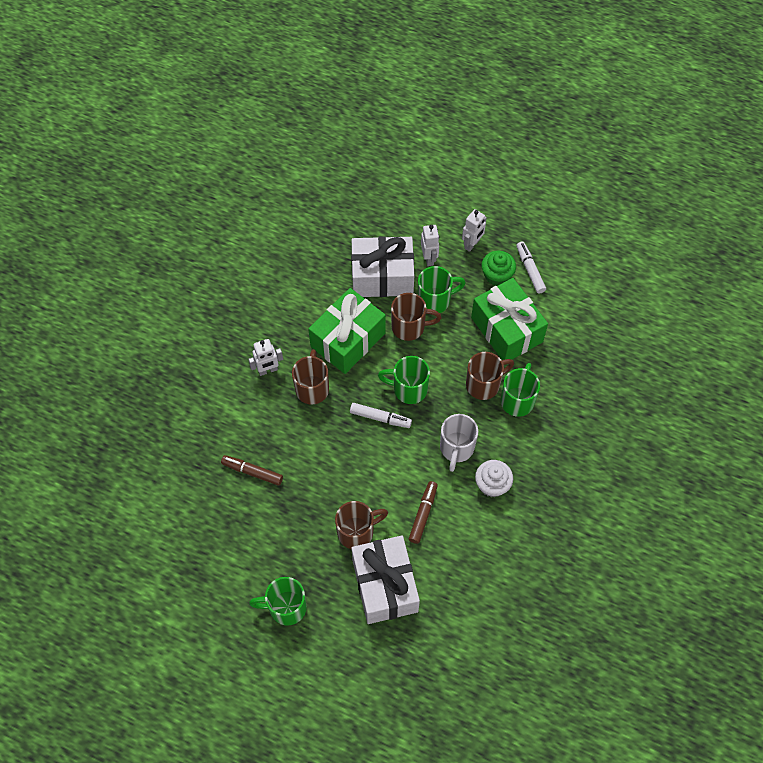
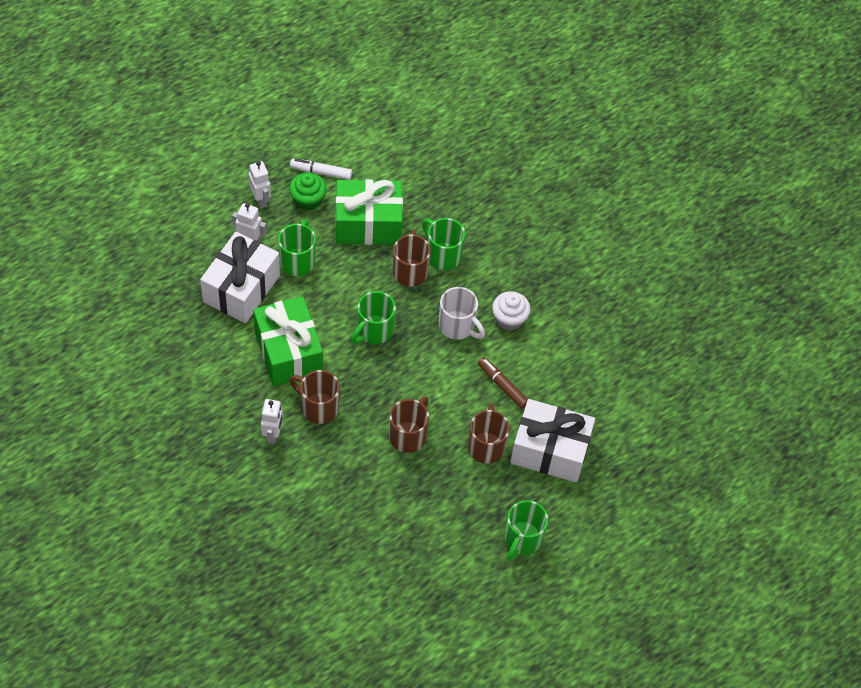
camera: 65 degrees left, 5 degrees down
brown marker [221,455,283,486] -> none
white marker [350,403,412,428] -> none
brown mug [391,293,442,341] -> brown mug moved to [389,396,429,453]

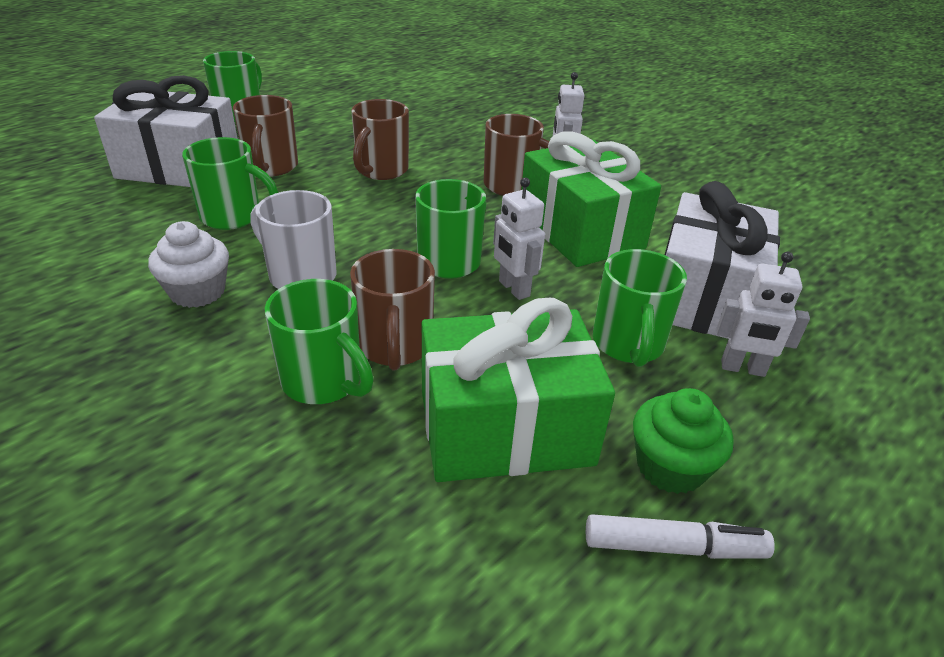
camera: 175 degrees right, 20 degrees down
white robot [249,161,271,208] -> white robot moved to [493,178,545,300]
brown marker [478,357,528,409] -> green mug [182,137,278,230]

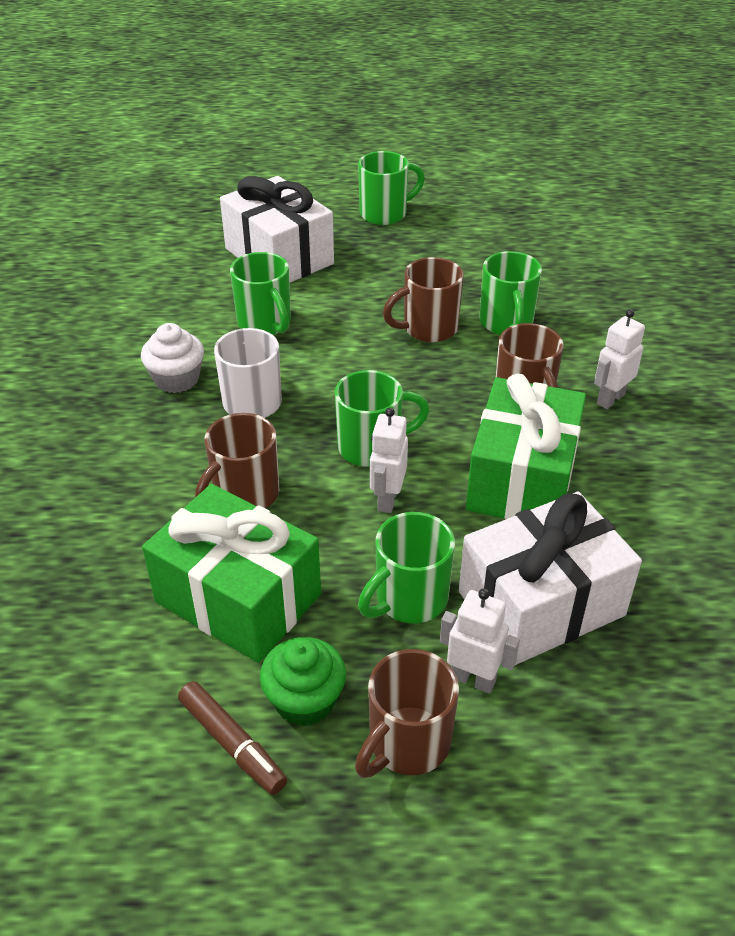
camera: 45 degrees right, 5 degrees up
brown mug [233,95,298,176] -> brown mug moved to [355,649,459,778]
green mug [265,279,374,404] -> green mug moved to [479,251,542,335]
white marker [586,514,775,559] -> brown marker [178,681,287,795]
white robot [717,252,810,377] -> white robot turned 150 degrees clockwise [440,588,520,694]

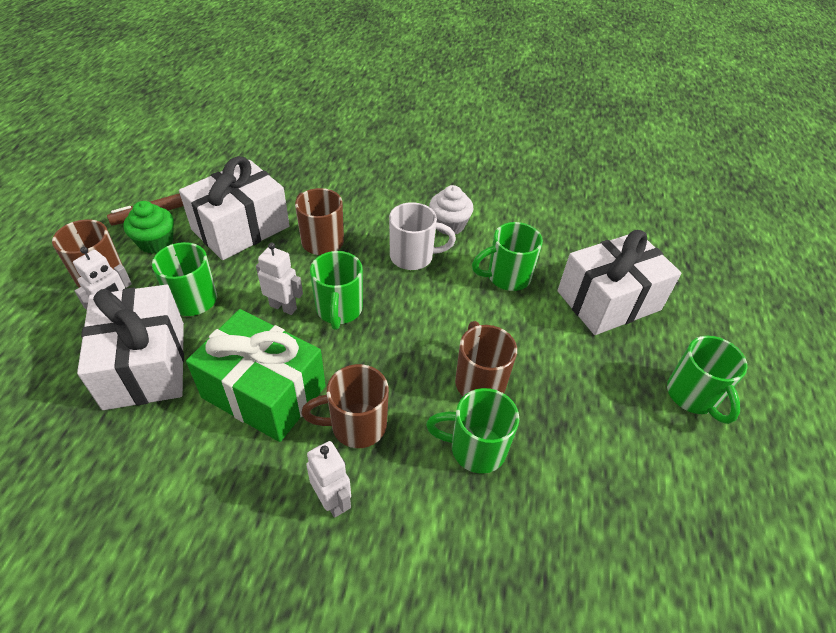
camera: 100 degrees right, 5 degrees up
green gift [142,484,321,663] -> white gift [179,156,290,260]

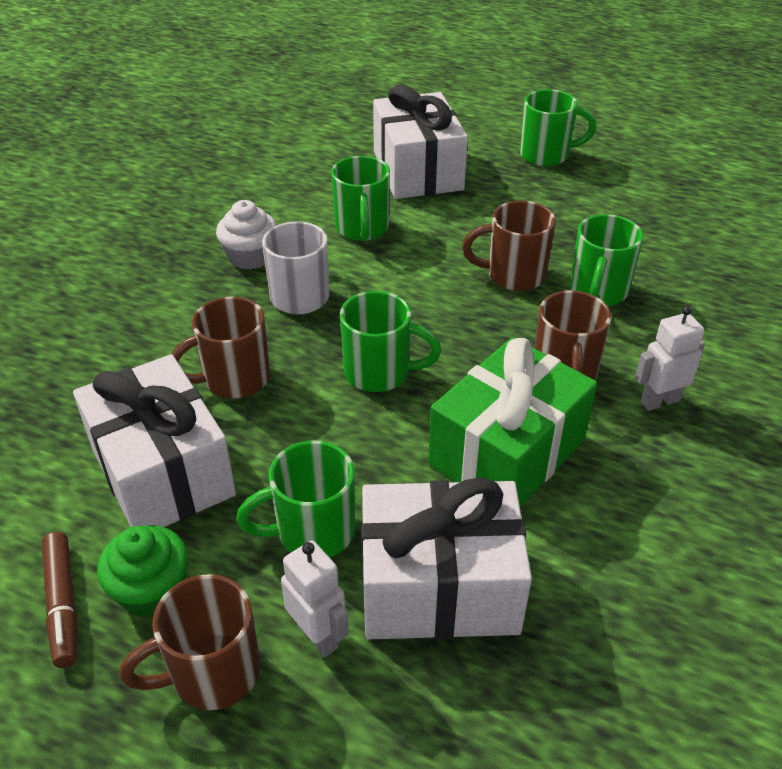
camera: 75 degrees left, 5 degrees down
white robot [256,243,303,315] -> none

